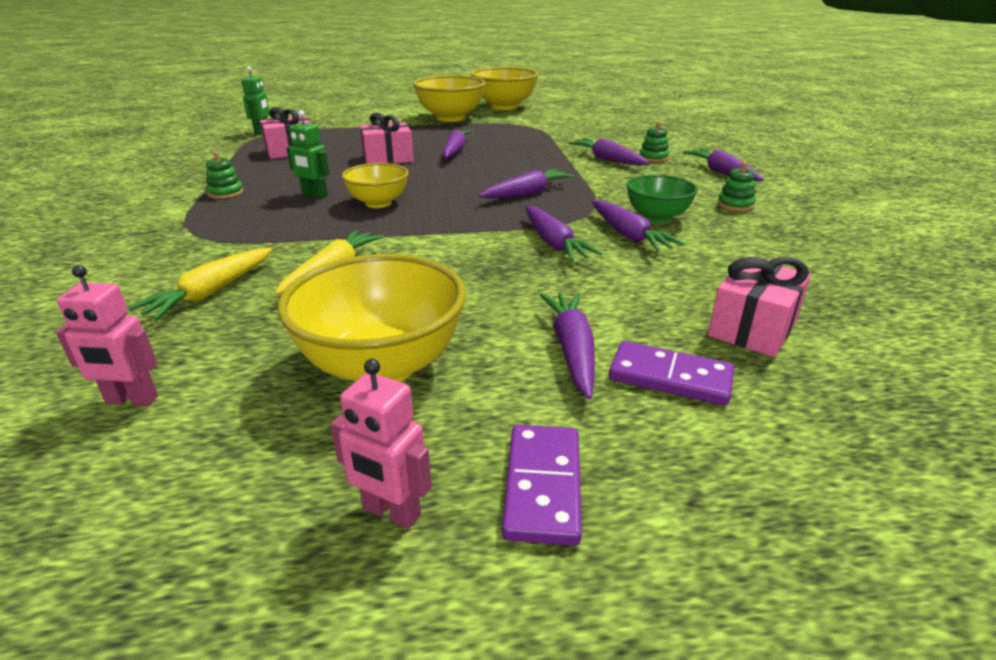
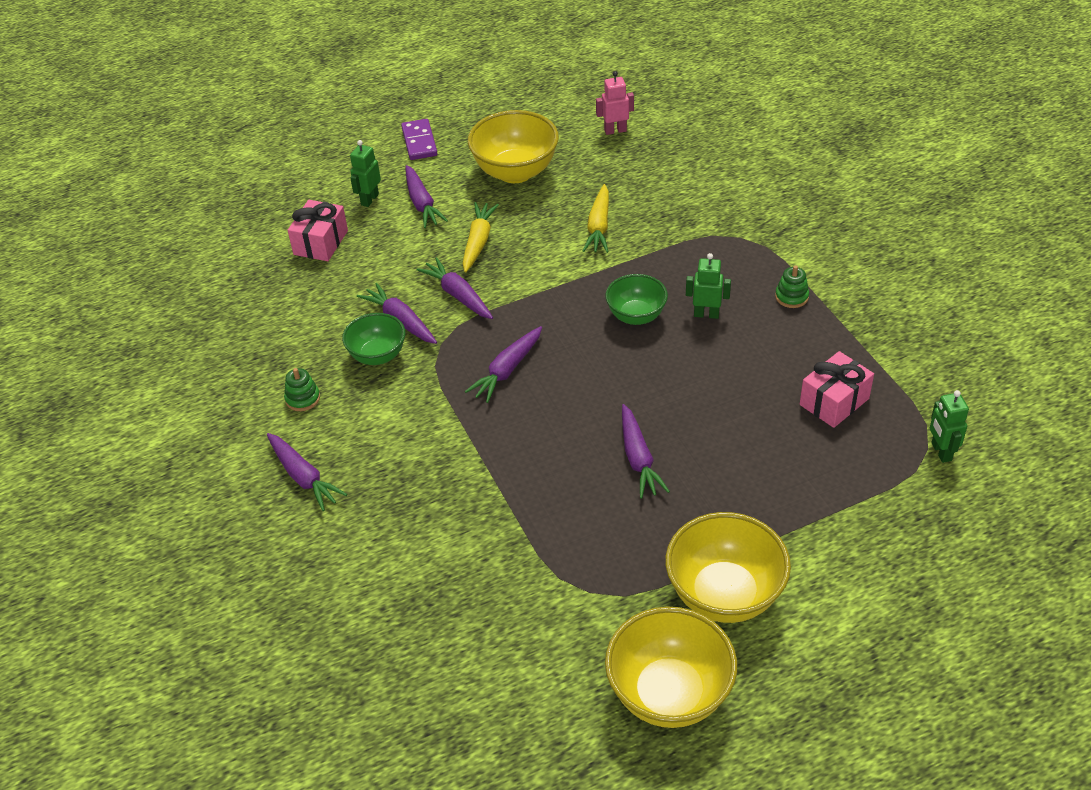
camera: 165 degrees right, 15 degrees up
yellow carrot [128,248,272,320] -> yellow carrot moved to [462,202,499,272]
pink robot [330,359,432,529] -> none
yellow bowl [342,163,409,208] -> green bowl [605,274,668,325]
pink gift [360,113,414,164] -> none
purple carrot [568,138,649,165] -> none
purple domino [609,341,734,406] -> green robot [350,140,381,207]
green stacking toy [639,121,669,162] -> none

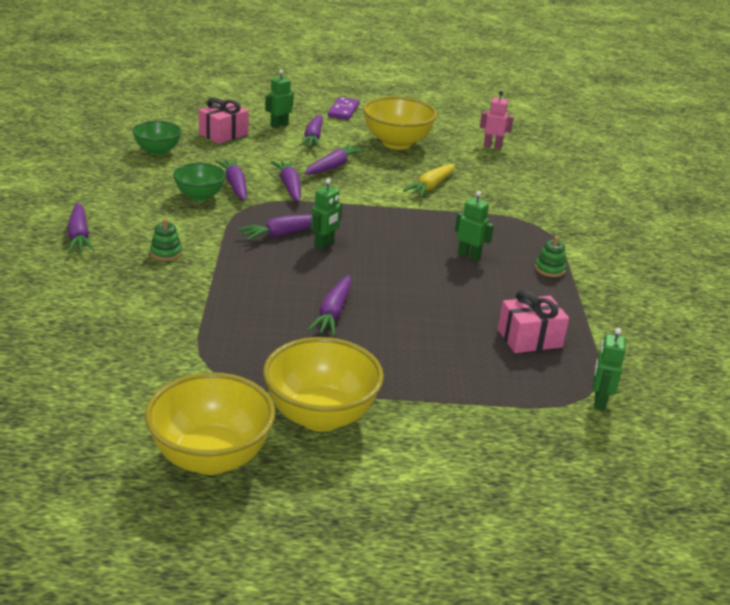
camera: 20 degrees right, 15 degrees down
green stacking toy [284,368,320,411] -> green stacking toy moved to [150,219,182,261]
yellow carrot [462,202,499,272] -> purple carrot [304,144,365,174]
green bowl [605,274,668,325] -> green bowl moved to [132,121,182,156]
none -> green robot [311,179,342,250]

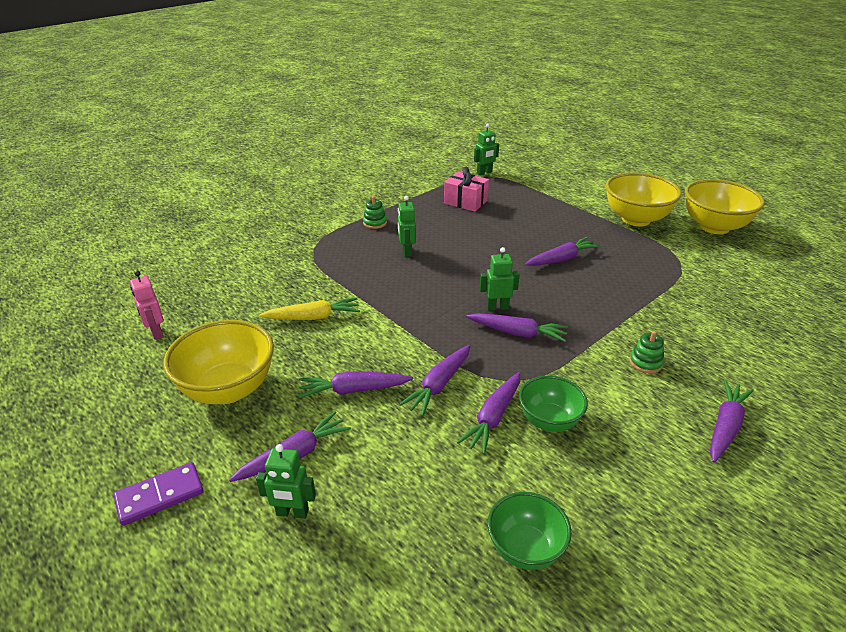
camera: 130 degrees left, 5 degrees up
pink gift [199,98,249,144] -> none

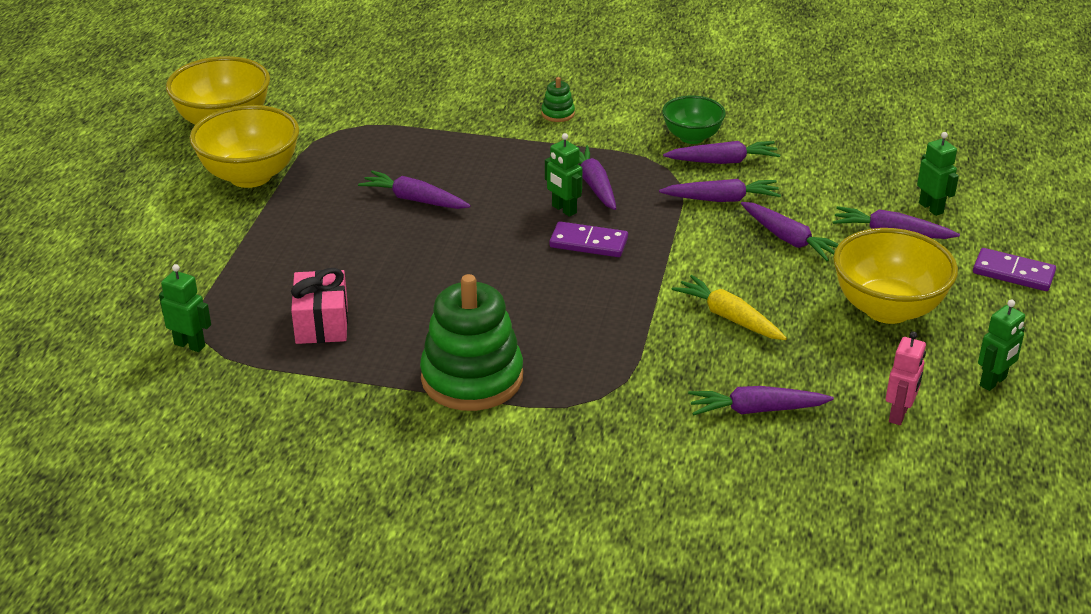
camera: 125 degrees left, 0 degrees up
green stacking toy [363,196,387,229] -> green stacking toy [420,274,523,411], size x2.42
green robot [398,196,416,257] -> green robot moved to [978,300,1025,391]
green bowl [487,492,572,570] -> none
purple carrot [710,380,754,463] -> purple carrot moved to [688,386,834,416]
none -> purple domino [549,221,628,257]

